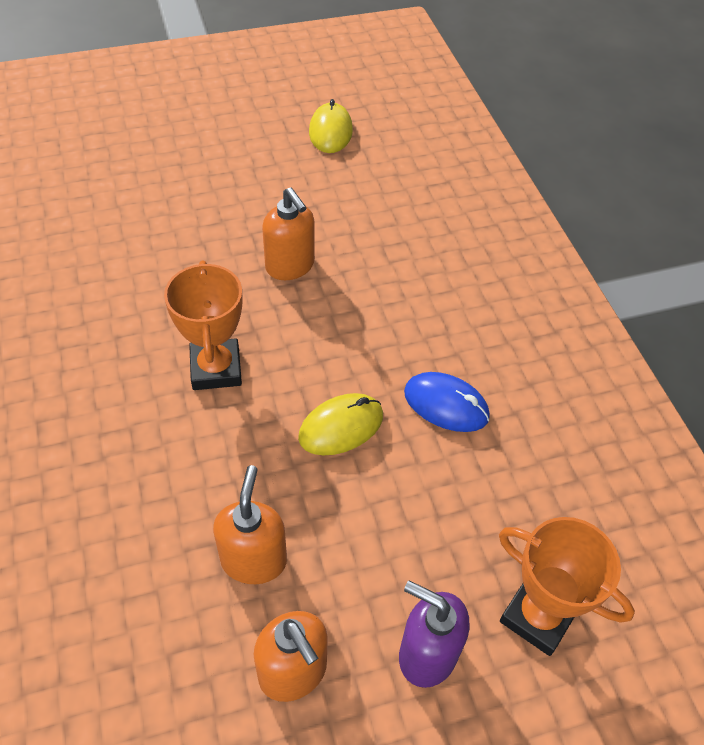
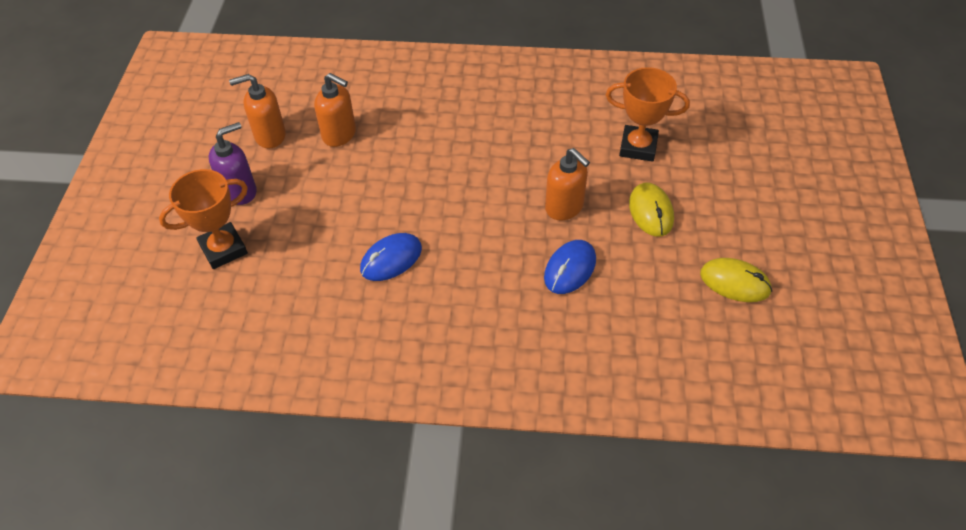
camera: 115 degrees right, 0 degrees up
orange trophy [164,260,243,390] -> orange trophy moved to [606,67,690,162]
orange soap dispenser [262,188,315,280] -> orange soap dispenser turned 120 degrees counterclockwise [545,148,590,221]
yellow mouse [298,393,383,455] -> yellow mouse moved to [629,183,674,237]
none -> blue mouse [544,240,596,294]

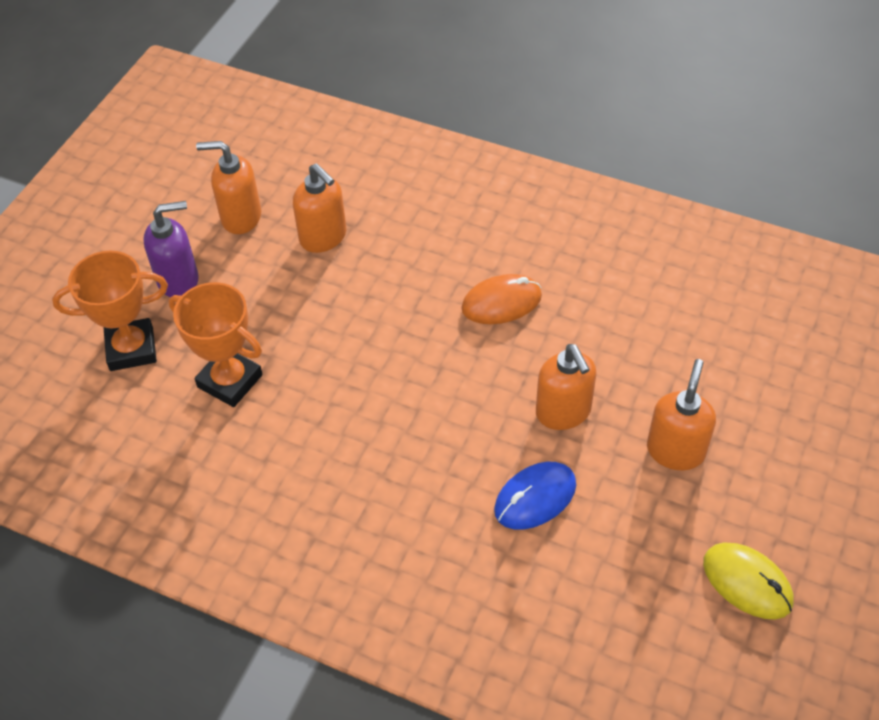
camera: 20 degrees right, 0 degrees up
blue mouse [360,233,422,281] -> none
orange trophy [606,67,690,162] -> orange trophy moved to [169,282,263,407]
yellow mouse [629,183,674,237] -> orange soap dispenser [647,359,716,470]
none -> orange mouse [461,274,542,324]

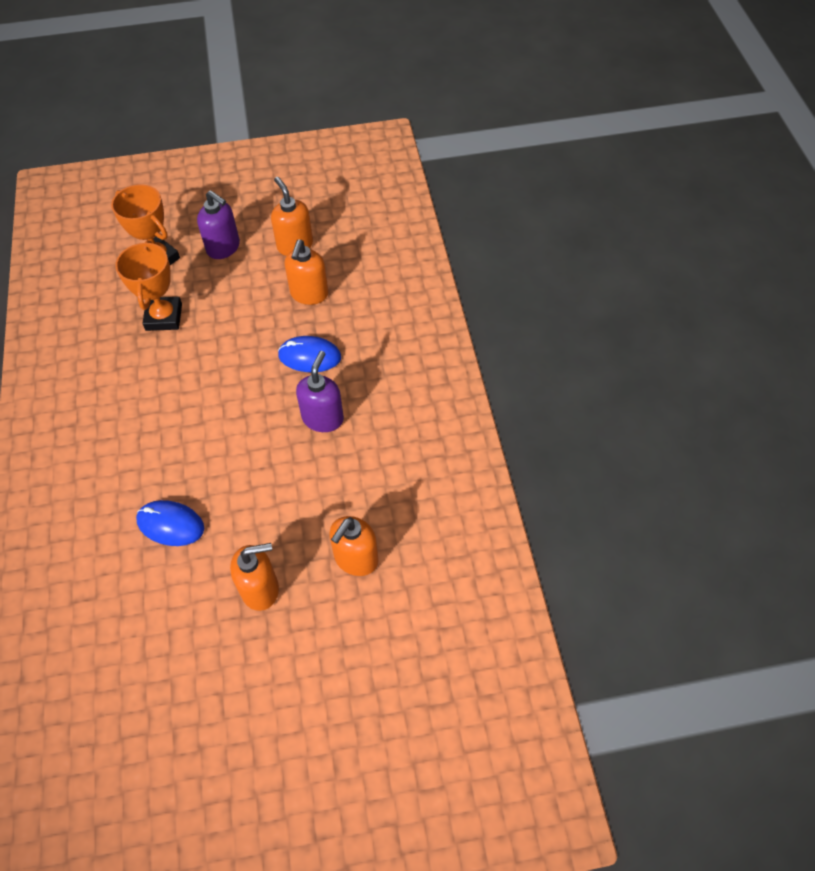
camera: 55 degrees right, 5 degrees up
orange mouse [461,274,542,324] -> purple soap dispenser [296,351,344,432]
orange soap dispenser [536,344,596,430] -> orange soap dispenser moved to [329,516,378,576]
yellow mouse [703,543,793,620] -> none
none -> blue mouse [278,336,341,372]

